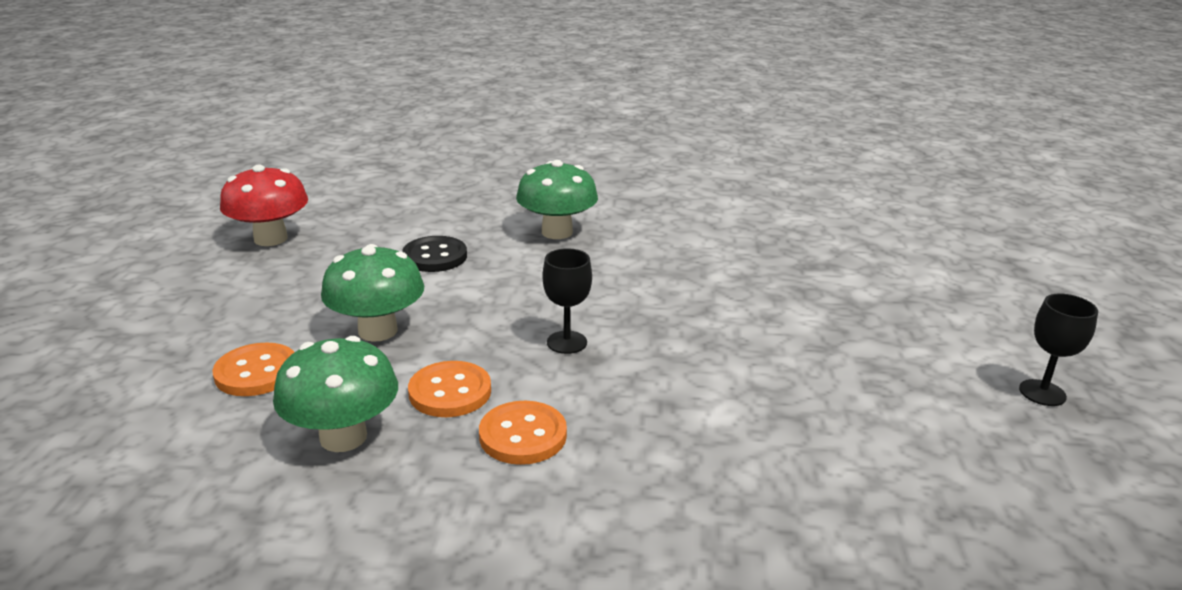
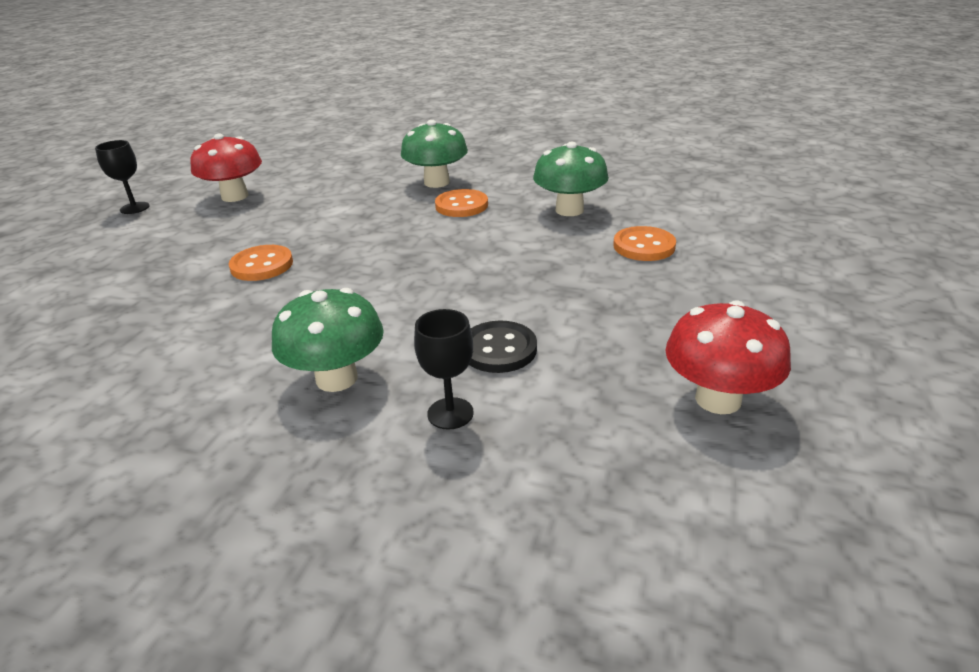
camera: 165 degrees left, 5 degrees up
green mushroom [321,244,424,342] -> green mushroom moved to [401,120,468,188]
orange button [408,361,491,417] -> orange button moved to [229,245,293,281]
black goblet [543,248,592,354] -> black goblet moved to [414,309,474,430]
none -> red mushroom [190,133,262,202]

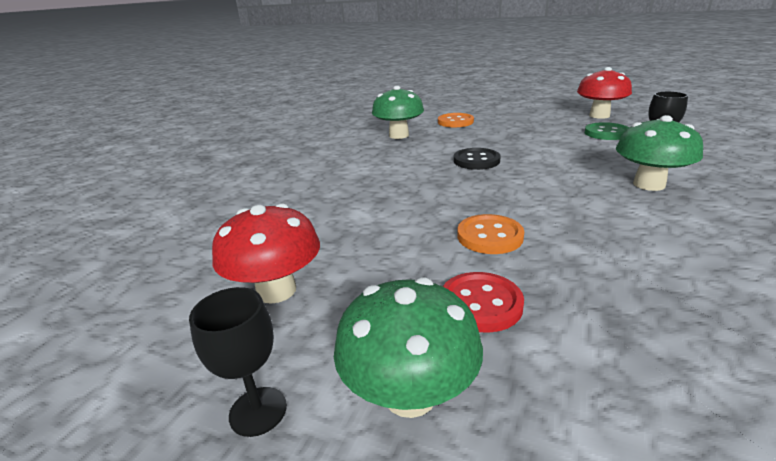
camera: 85 degrees left, 5 degrees down
green mushroom [401,120,468,188] -> green mushroom moved to [334,277,483,418]
orange button [435,189,488,217] -> none
black button [469,321,537,373] -> black button moved to [454,148,500,170]
none -> red button [443,272,524,333]
none -> green button [585,122,629,140]

